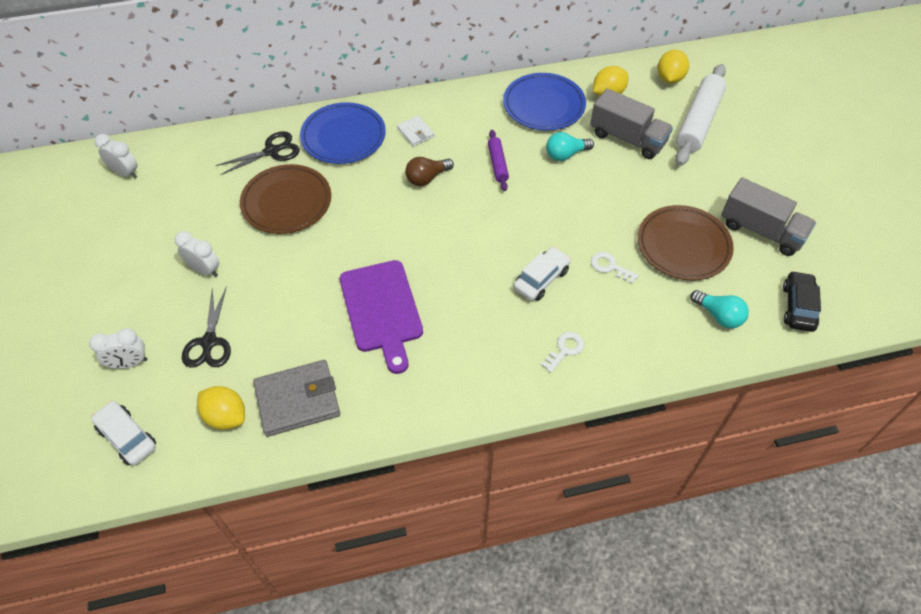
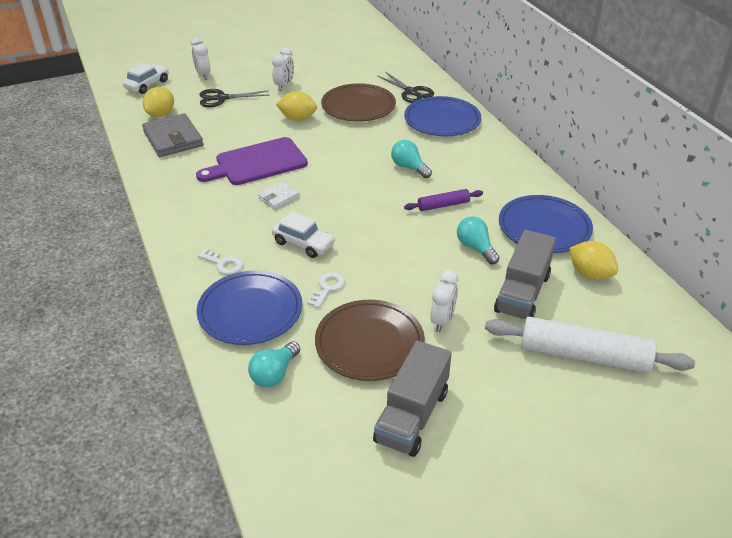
camera: 80 degrees right, 15 degrees down
white clock [95,134,138,178] -> white clock moved to [430,270,458,332]
white wallet [397,116,434,147] -> white wallet moved to [258,182,300,209]
brown light bulb [405,157,454,186] -> turquoise light bulb [391,140,432,178]
yellow lemon [658,50,689,84] -> yellow lemon moved to [276,91,317,121]
black car [783,271,821,332] -> none
none -> blue plate [197,270,302,345]

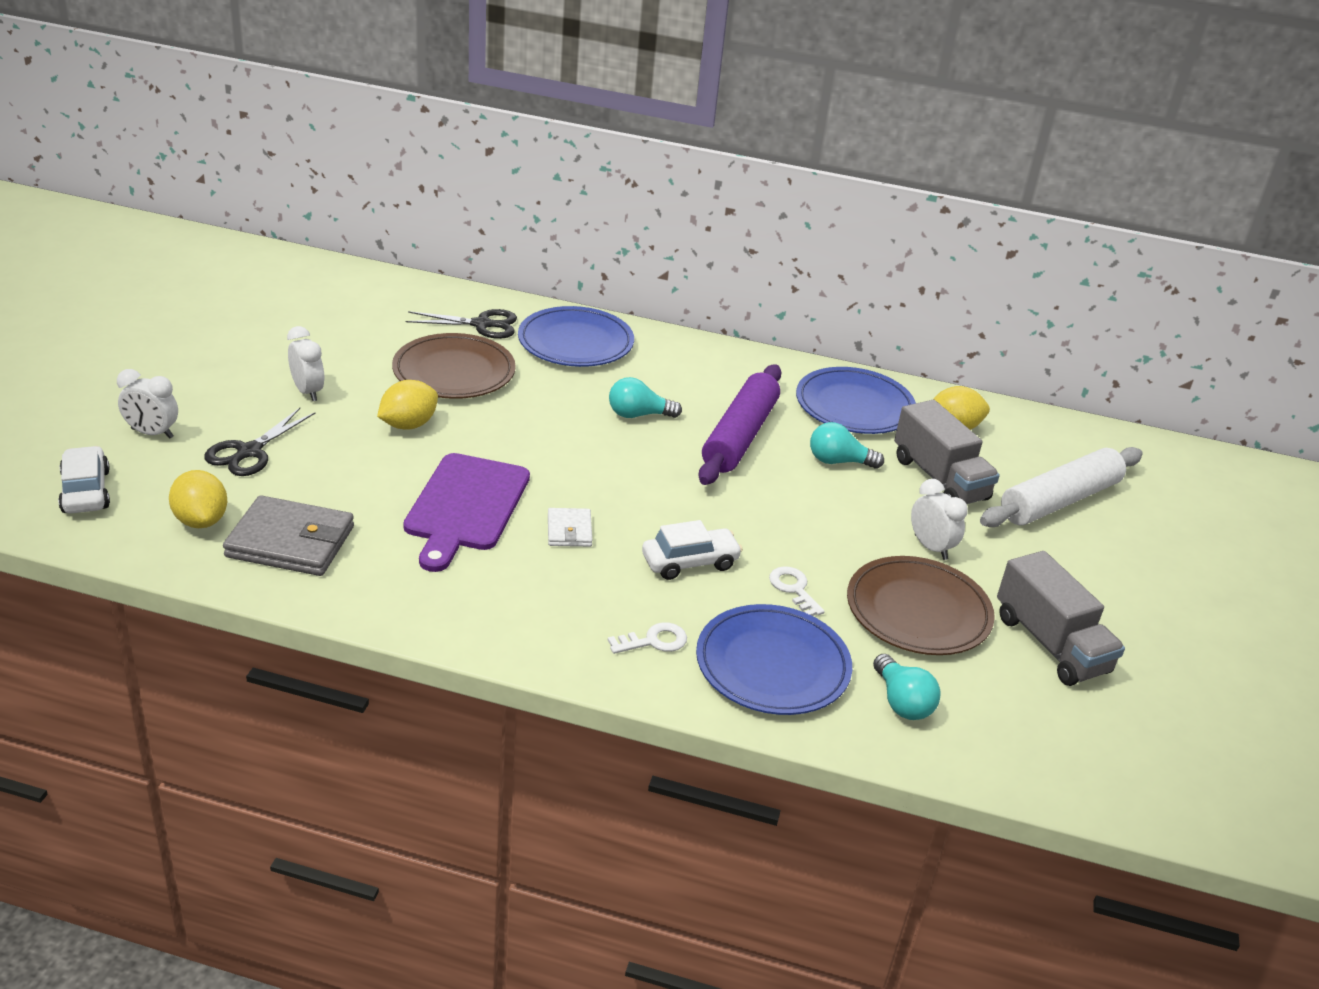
camera: 55 degrees left, 5 degrees down
purple rolling pin [404,189,483,211] -> purple rolling pin [698,365,782,485], size x1.94

